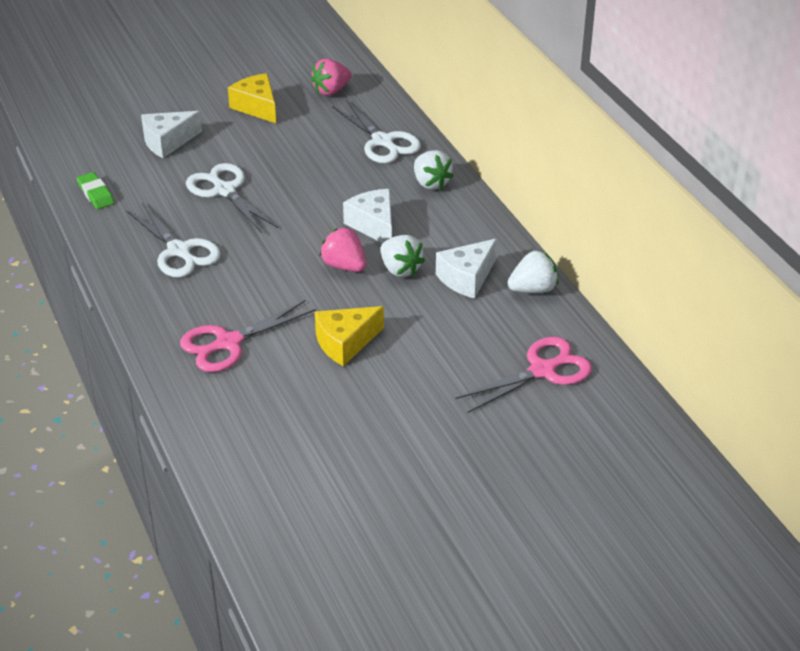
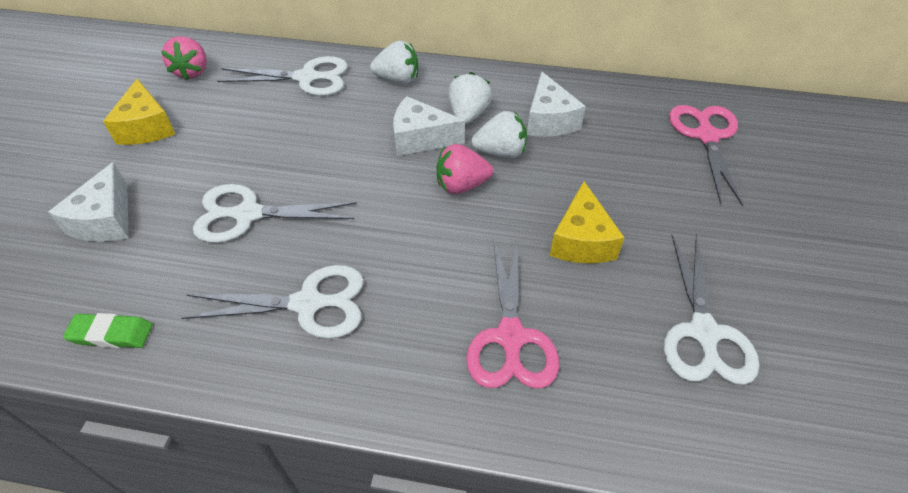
camera: 55 degrees left, 10 degrees up
yellow cheese [228,73,276,123] -> yellow cheese turned 105 degrees counterclockwise [103,79,175,145]
white strawberry [508,250,558,293] -> white strawberry moved to [448,72,492,124]
none -> white scissors [664,234,759,385]

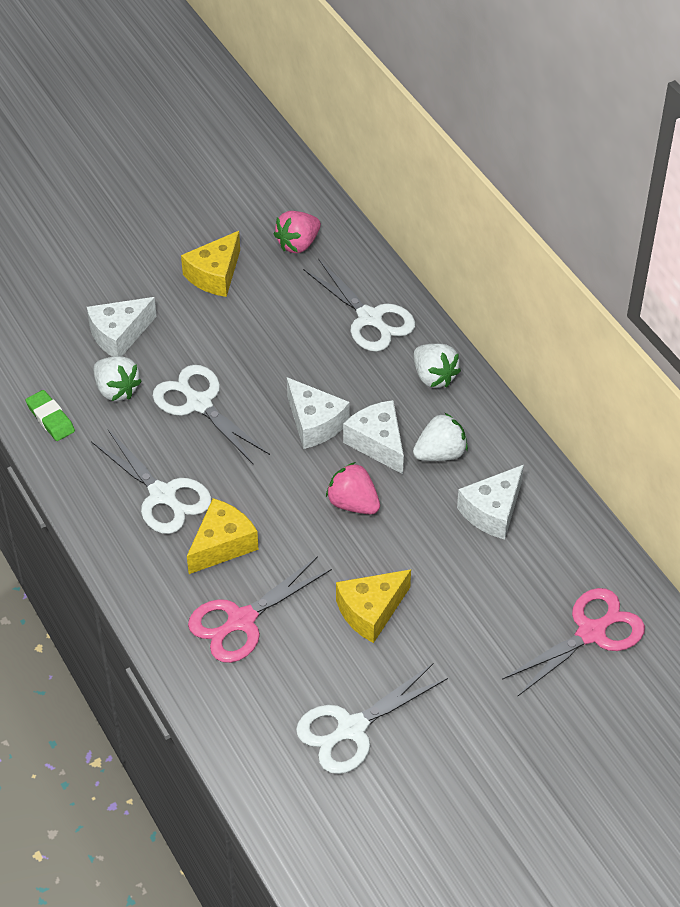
camera: 50 degrees right, 0 degrees up
white strawberry [472,111,527,158] -> white strawberry moved to [93,356,142,401]
none -> yellow cheese [187,498,258,574]
none -> white cheese [287,377,350,449]

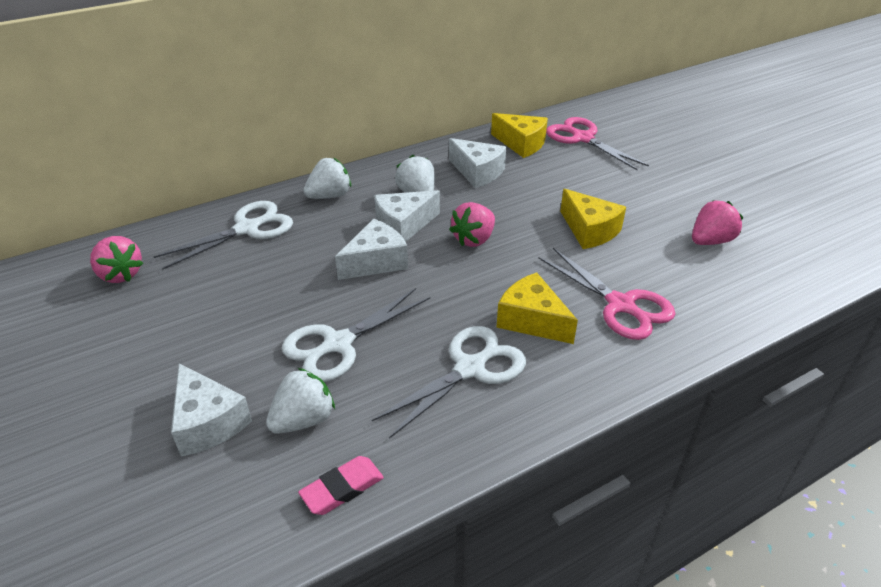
camera: 90 degrees left, 10 degrees down
green eraser [26,390,75,441] -> pink eraser [298,456,384,515]
yellow cheese [181,231,240,297] -> yellow cheese moved to [491,113,548,158]
white scissors [296,663,448,774] -> pink strawberry [692,200,743,245]

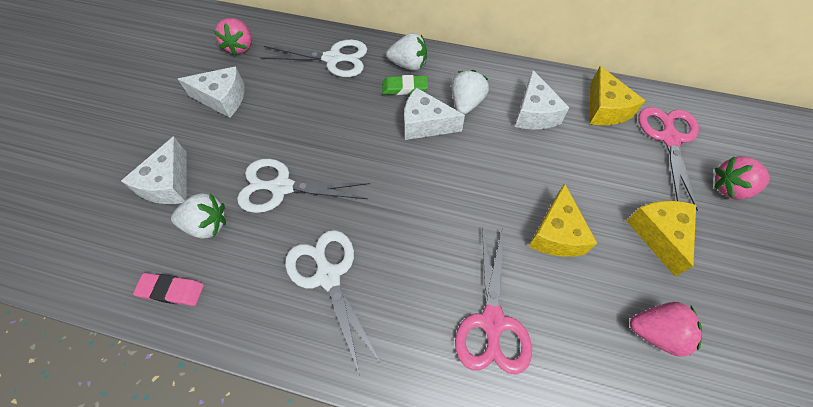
camera: 45 degrees right, 20 degrees up
white cheese [335,219,408,280] -> white cheese moved to [178,66,245,118]
white scissors [372,326,526,439] -> white scissors turned 120 degrees counterclockwise [285,230,381,375]
pink strawberry [449,202,495,247] -> pink strawberry moved to [714,156,770,199]
yellow cheese [496,273,578,344] -> yellow cheese moved to [626,201,696,276]
none -> green eraser [382,75,428,95]

